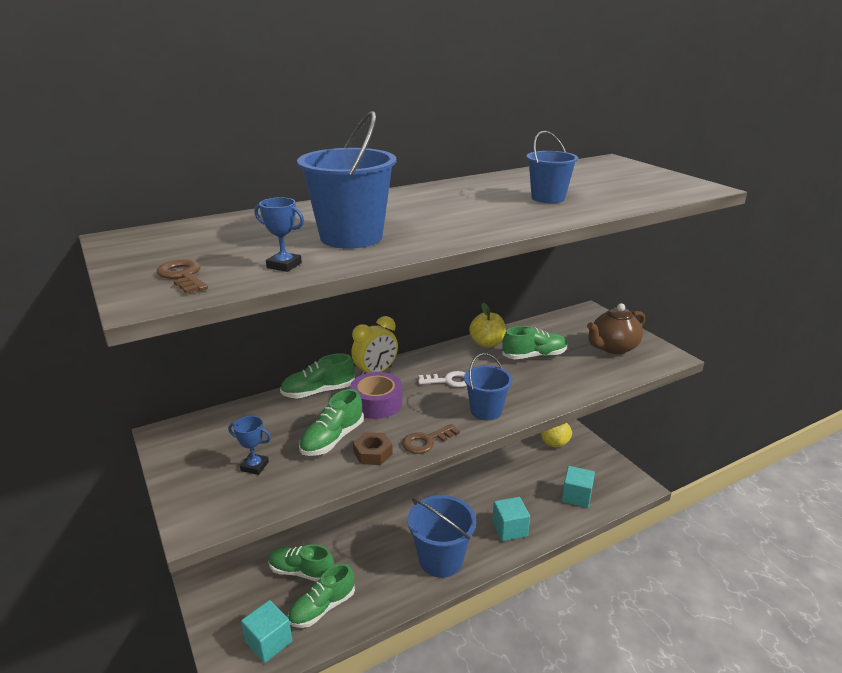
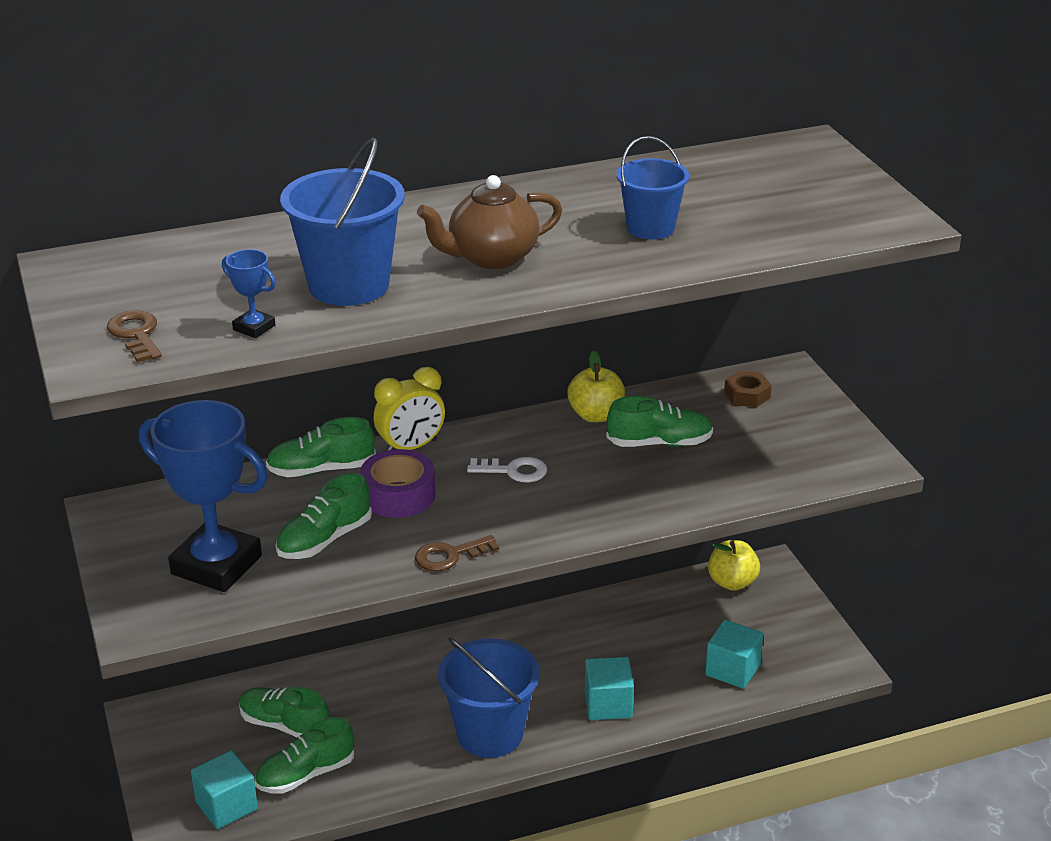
camera: 10 degrees right, 5 degrees up
blue trophy [228,416,271,475] -> blue trophy [139,400,268,592], size x2.43
brown nut [353,432,393,465] -> brown nut moved to [724,371,772,408]
blue bucket [464,353,513,420] -> none
brown teapot [587,303,645,354] -> brown teapot moved to [417,175,562,269]

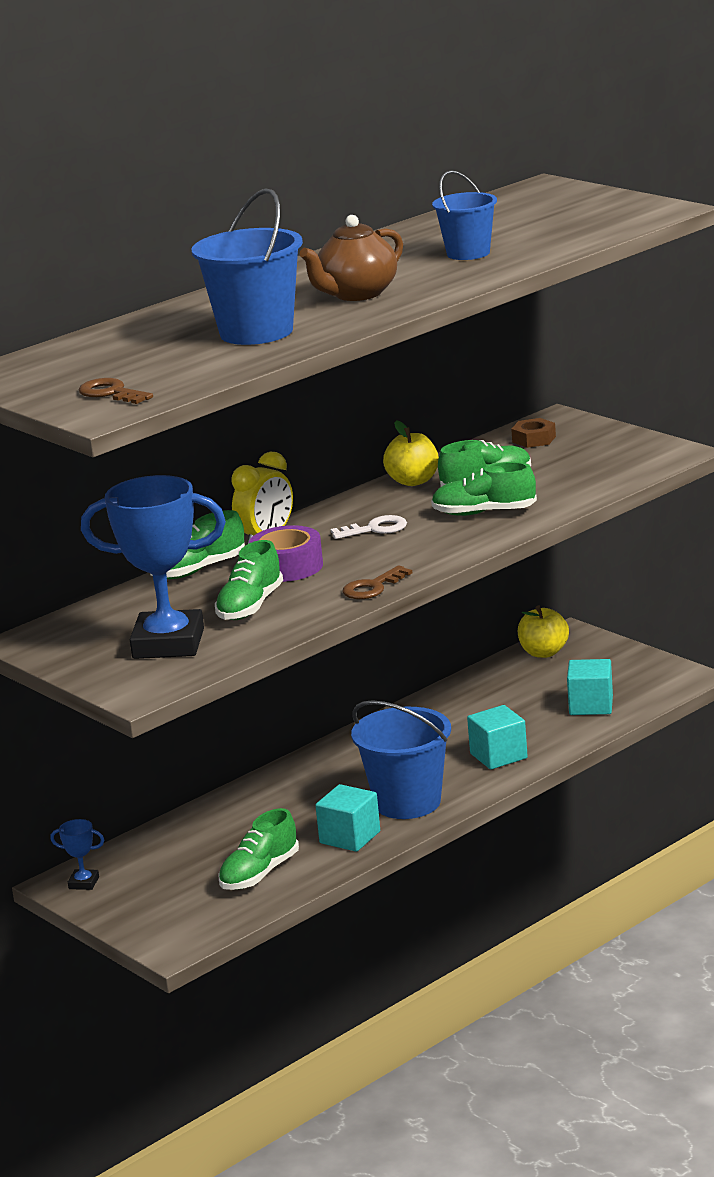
camera: 20 degrees left, 10 degrees down
turquoise cube [191,750,258,829] -> turquoise cube moved to [315,784,380,852]
blue trophy [222,249,276,338] -> blue trophy moved to [50,819,104,890]
green shoe [239,687,330,737] -> green shoe moved to [431,462,537,516]

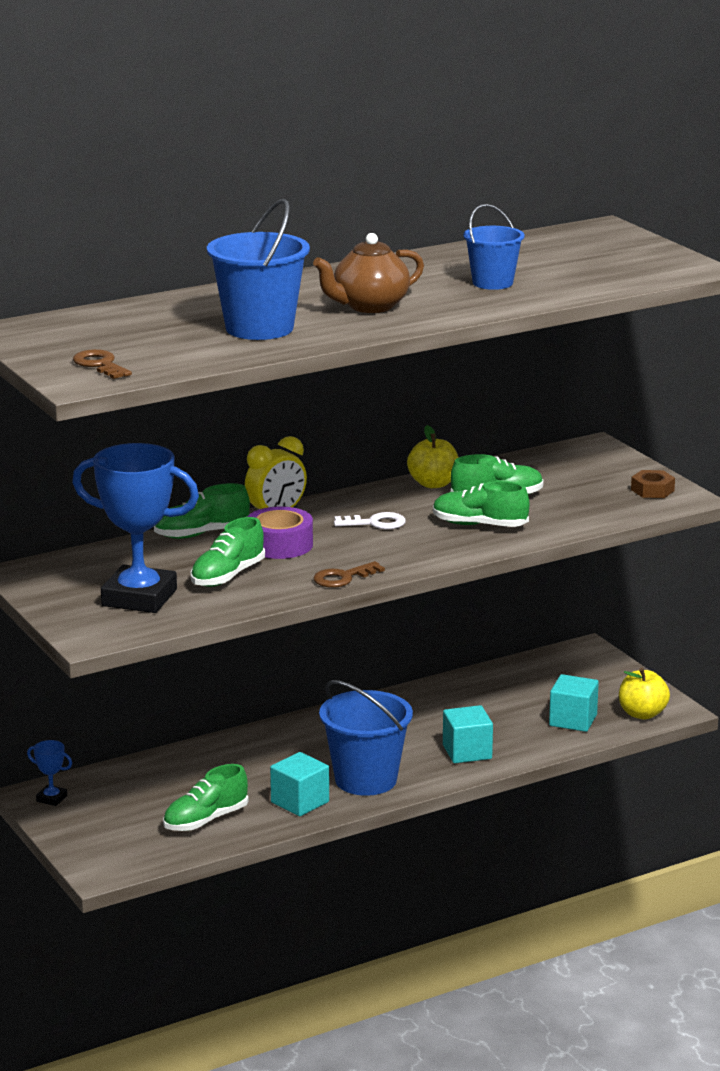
camera: 10 degrees right, 0 degrees up
brown nut [511,418,556,448] -> brown nut moved to [631,470,675,498]
yellow apple [518,605,569,658] -> yellow apple moved to [619,668,670,720]

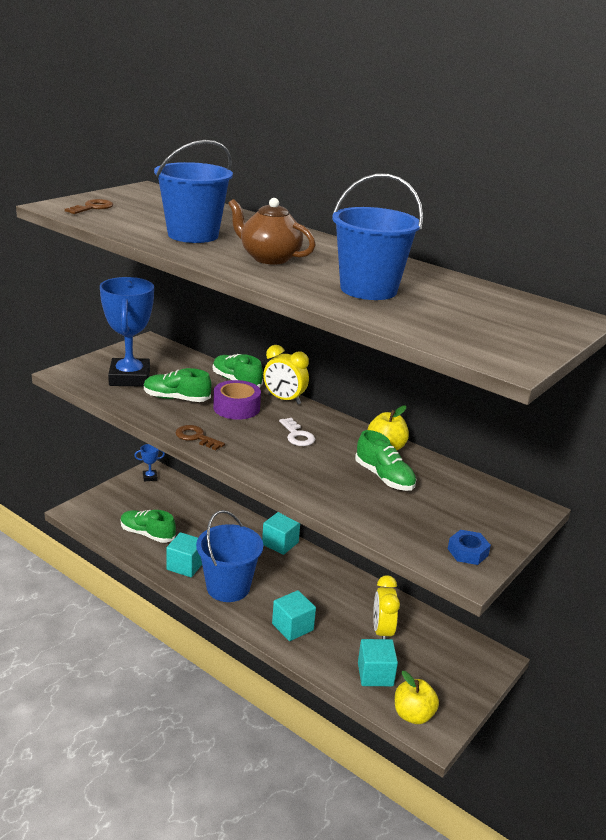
camera: 65 degrees right, 5 degrees up
blue trophy [27,740,72,806] -> blue trophy turned 75 degrees clockwise [134,444,165,482]
green shoe [433,481,529,527] -> none
blue bucket [463,204,524,290] -> blue bucket [332,174,423,300], size x1.59
brown nut [631,470,675,498] -> blue nut [448,530,491,565]
none -> turquoise cube [262,512,300,555]
none -> yellow clock [373,575,400,639]

